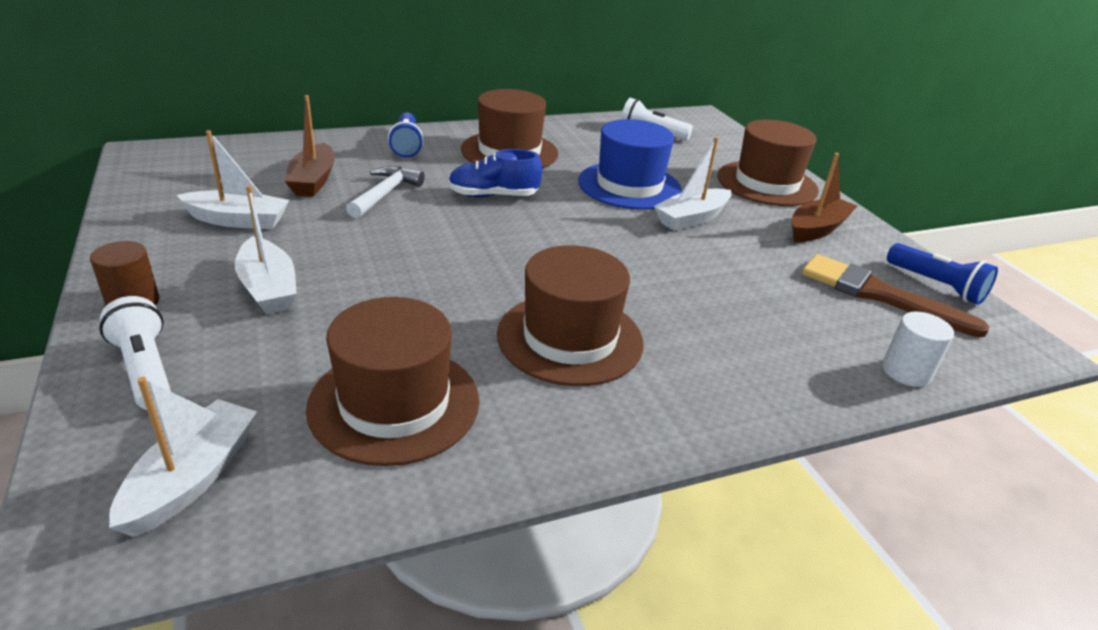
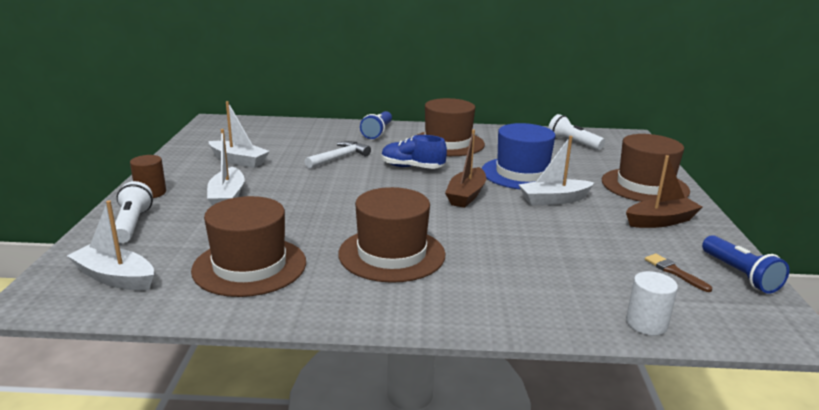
camera: 25 degrees right, 10 degrees down
white boat [109,377,257,537] -> white boat turned 105 degrees counterclockwise [67,200,154,290]
brown boat [285,95,335,197] -> brown boat moved to [445,129,486,208]
brown brush [802,254,990,338] -> brown brush [645,254,712,292], size x0.48

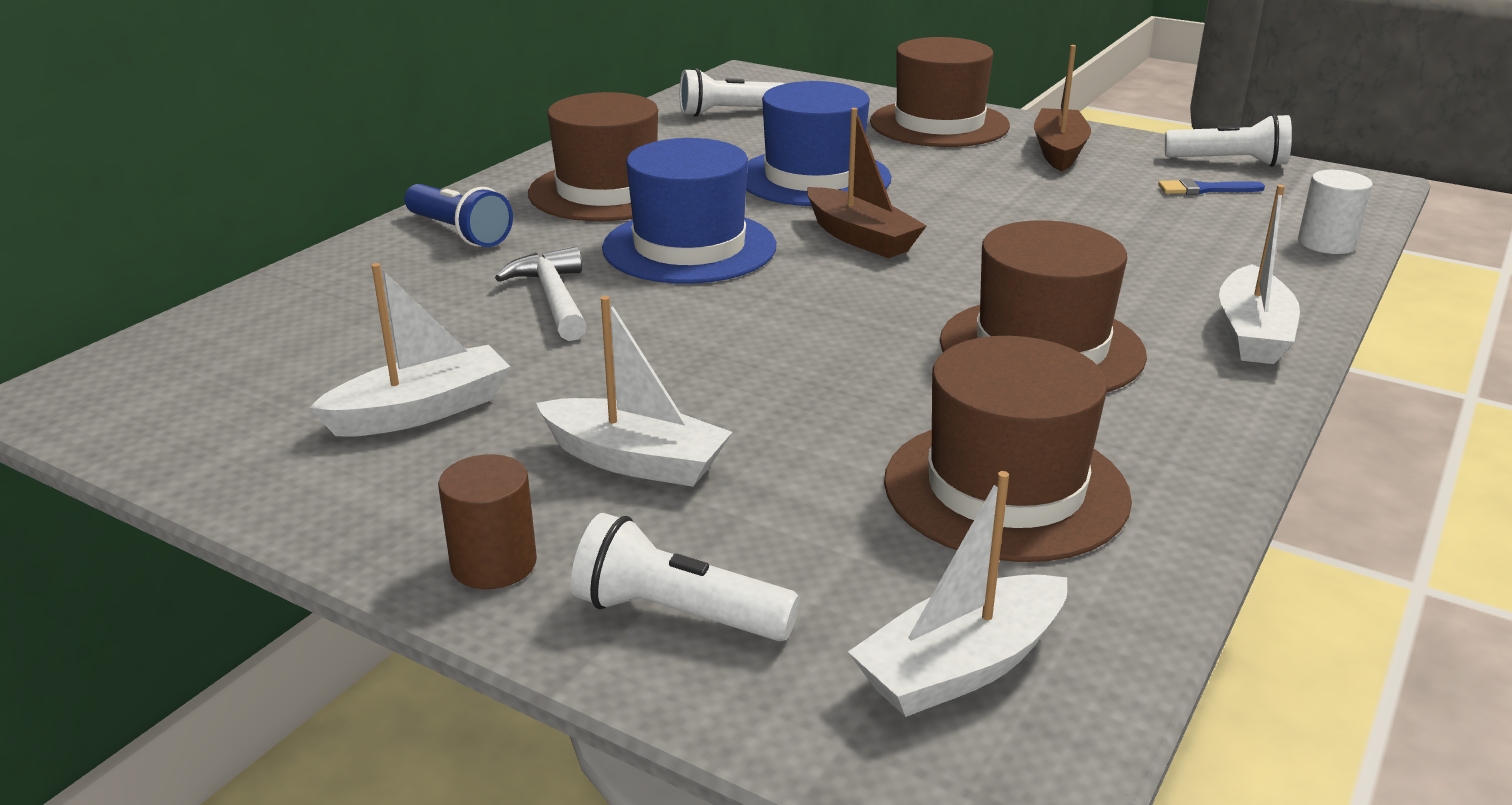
camera: 60 degrees left, 5 degrees up
blue shoe [382,135,447,169] -> blue hat [602,138,776,284]
white boat [519,136,594,206] -> white boat moved to [1219,185,1300,364]
brown brush [645,254,712,292] -> blue brush [1158,179,1265,195]
blue flashlight [702,235,790,294] -> white flashlight [1165,114,1292,167]

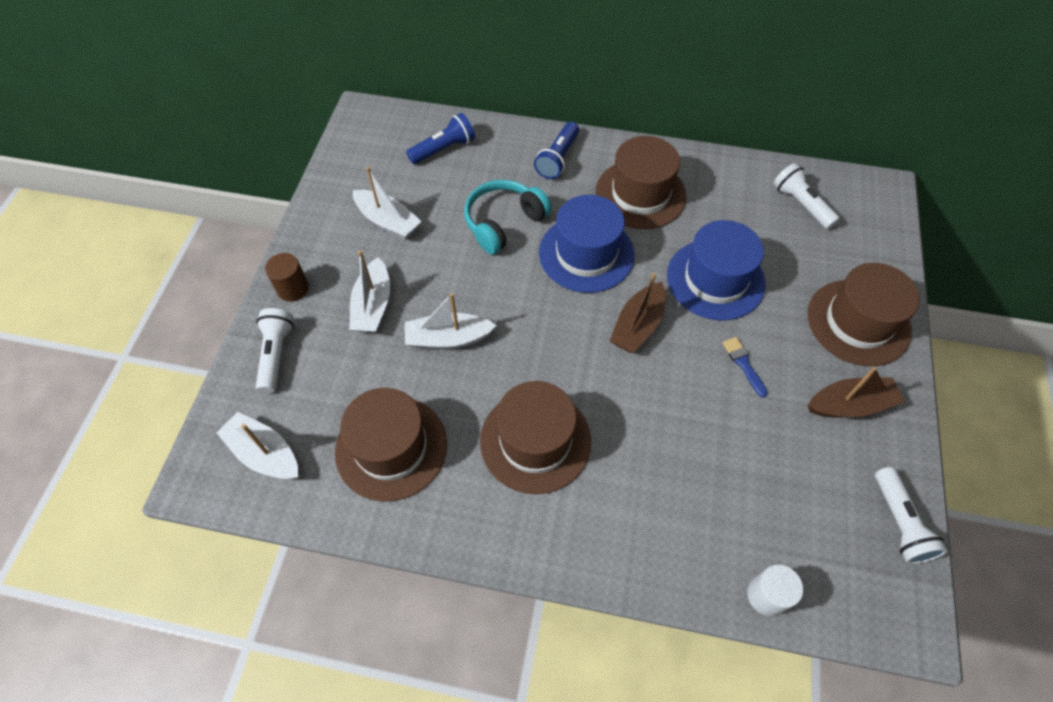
camera: 70 degrees right, 30 degrees up
white hammer [495,247,587,341] -> turquoise headphones [464,180,552,254]
blue brush [1158,179,1265,195] -> blue brush moved to [723,337,767,398]
white boat [1219,185,1300,364] -> white boat moved to [405,293,497,349]
none -> blue flashlight [406,113,475,164]

